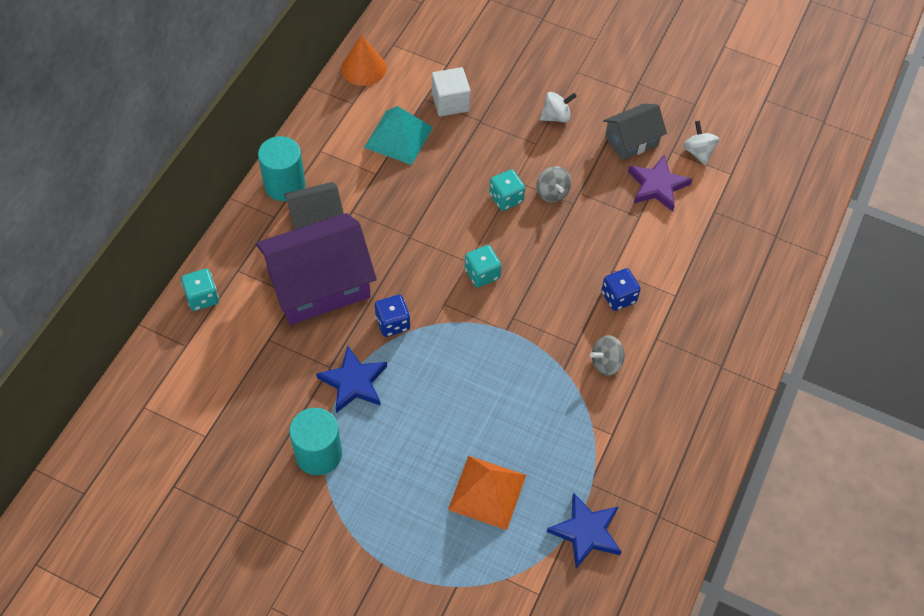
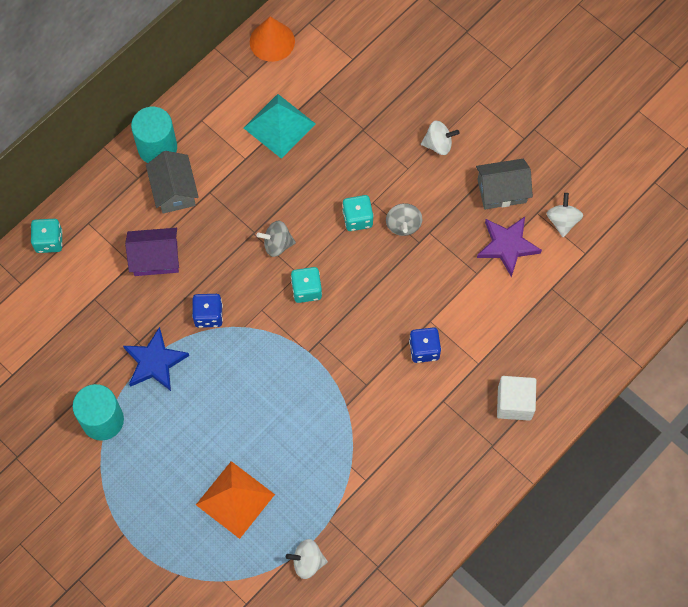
camera: 20 degrees right, 10 degrees up
purple house [256,213,377,325] -> purple house [125,228,179,276], size x0.55
grey house [284,182,344,230] -> grey house turned 75 degrees clockwise [146,151,199,214]
white cube [432,67,470,117] -> white cube moved to [497,376,536,421]
blue star [547,493,622,569] -> white spinning top [286,539,328,579]
grey spinning top [590,335,625,376] -> grey spinning top moved to [256,221,296,257]

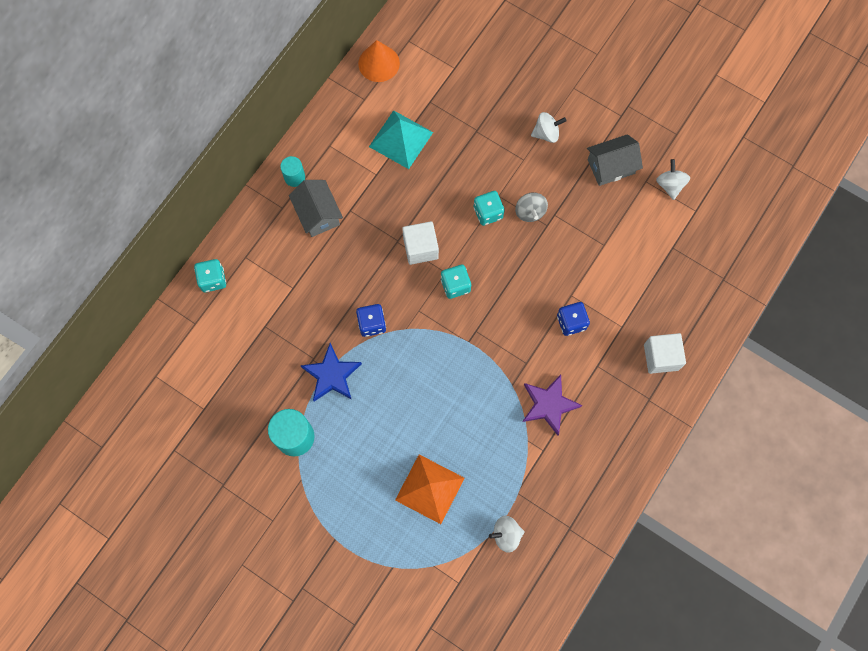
camera: 10 degrees left, 5 degrees up
purple house [125,228,179,276] -> none
turquoise cylinder [131,107,177,163] -> turquoise cylinder [280,156,305,187], size x0.58
grey spinning top [256,221,296,257] -> white cube [402,221,439,265]
purple star [477,217,542,277] -> purple star moved to [523,375,582,435]

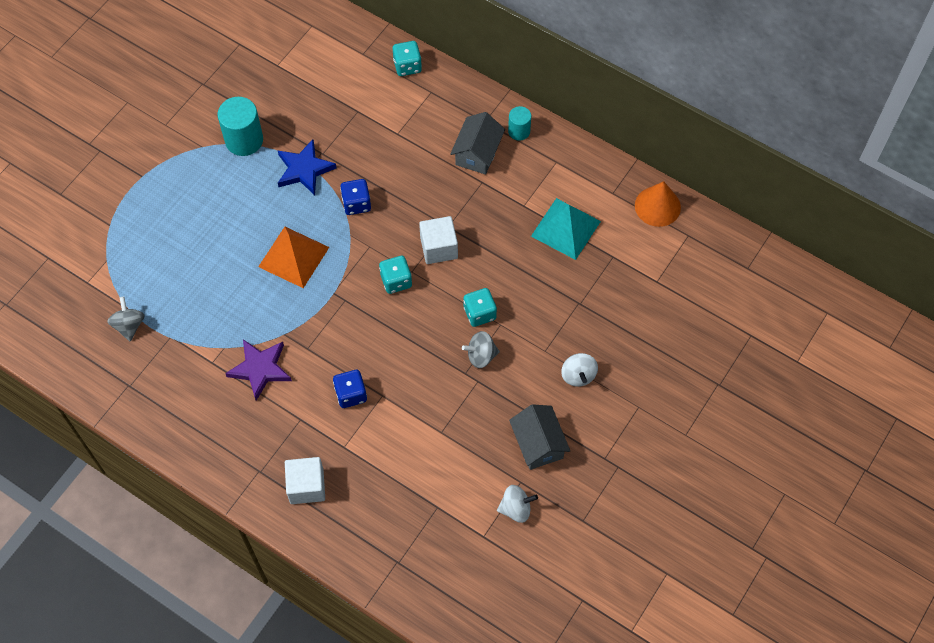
camera: 90 degrees right, 10 degrees down
grey house [289,180,343,237] -> grey house turned 45 degrees counterclockwise [450,112,505,175]
orange pyramid [395,455,464,524] -> orange pyramid moved to [258,227,329,288]
white spinning top [489,516,525,553] -> grey spinning top [107,297,145,342]

